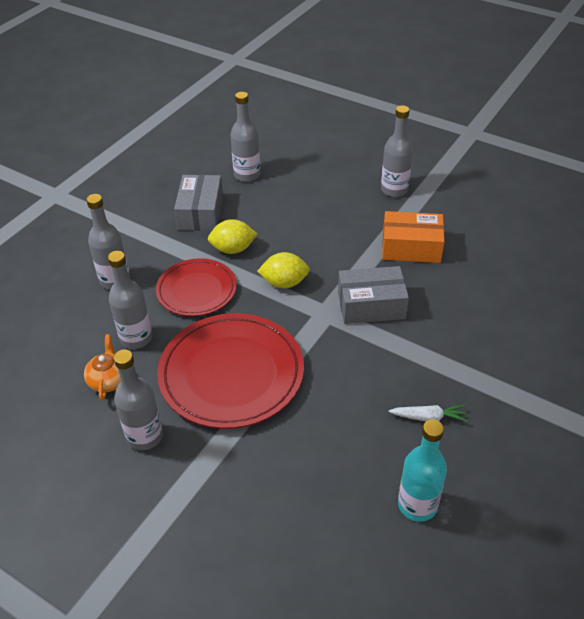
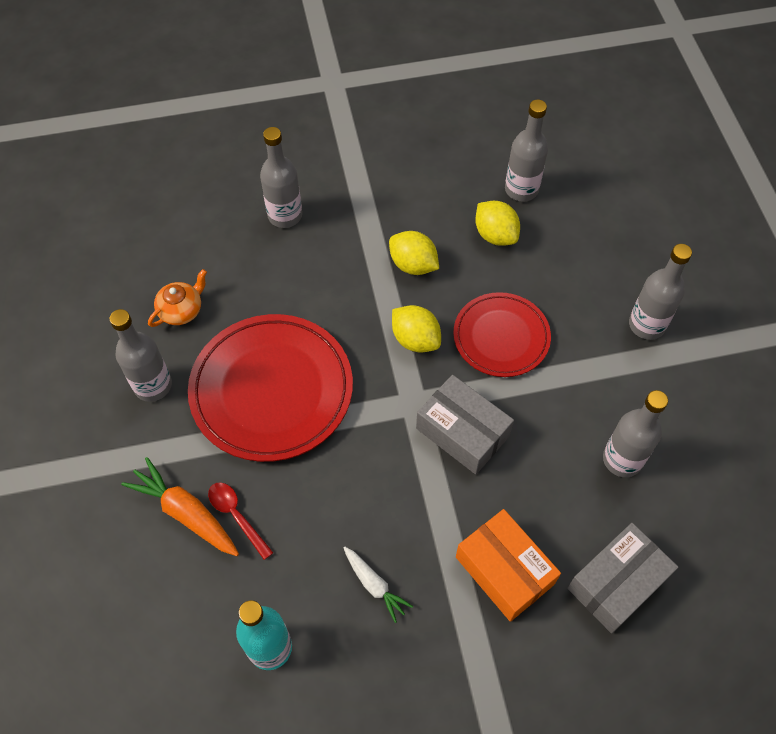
camera: 45 degrees right, 15 degrees up
grey bottle [108,251,153,349] -> grey bottle moved to [603,390,668,477]
red plate [156,258,237,316] -> red plate moved to [453,292,551,377]
grey box [174,175,223,231] -> grey box moved to [567,523,678,634]
orange box [382,211,445,263] -> orange box moved to [456,509,561,622]
none -> orange carrot [121,457,239,556]
none -> red spoon [208,482,274,560]
none -> yellow lemon [475,201,520,246]

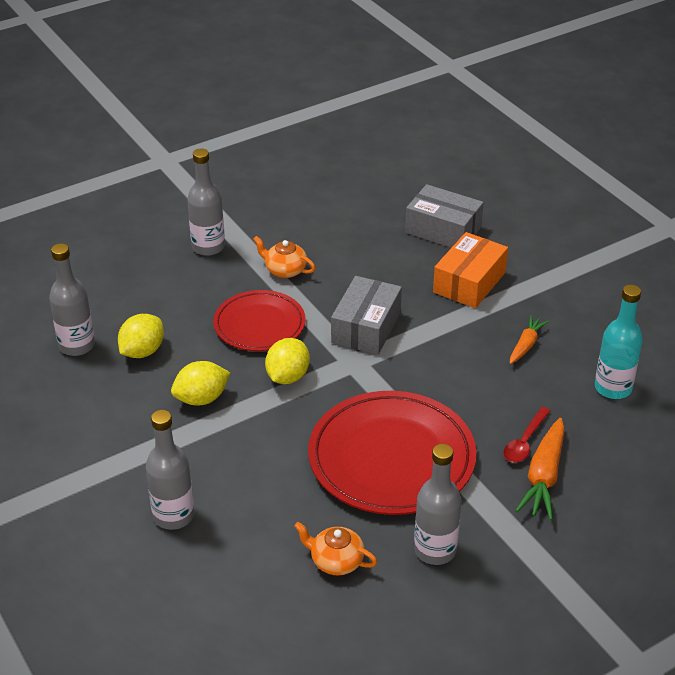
camera: 110 degrees left, 20 degrees down
white carrot [343,546,413,623] -> orange carrot [510,315,549,364]
yellow lemon [389,231,439,275] -> yellow lemon turned 45 degrees clockwise [171,361,230,405]
grey bottle [603,390,668,477] -> none
none -> orange teapot [253,236,315,278]

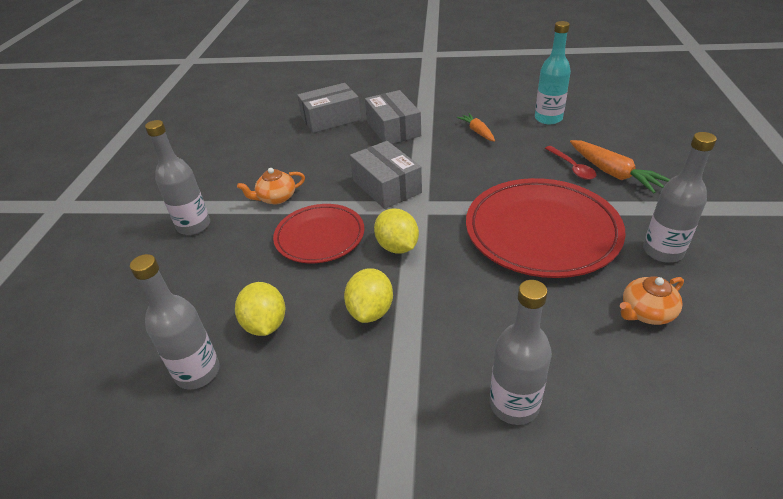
camera: 50 degrees left, 0 degrees up
orange box [433,232,508,308] -> grey box [365,90,421,144]

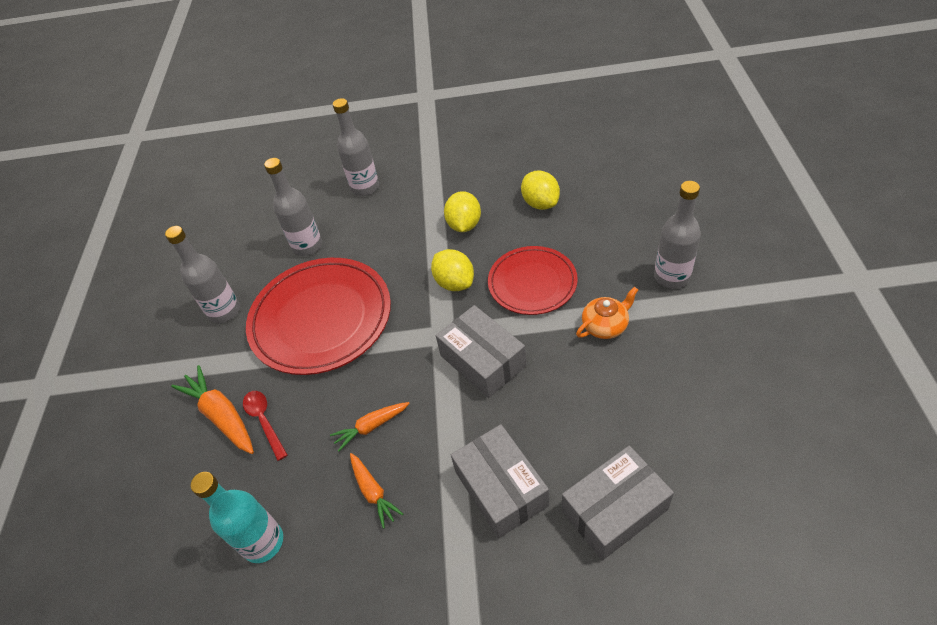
camera: 175 degrees right, 10 degrees up
grey bottle [130,254,220,390] -> grey bottle moved to [264,158,322,256]
orange teapot [620,276,684,325] -> none
none -> orange carrot [330,402,410,451]

